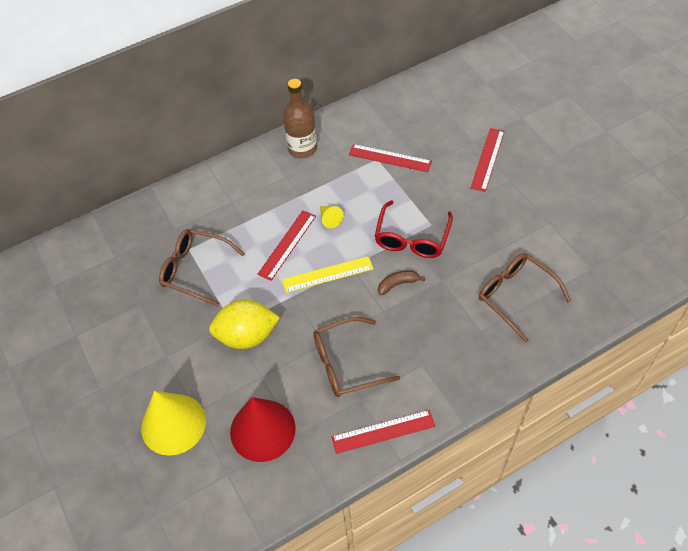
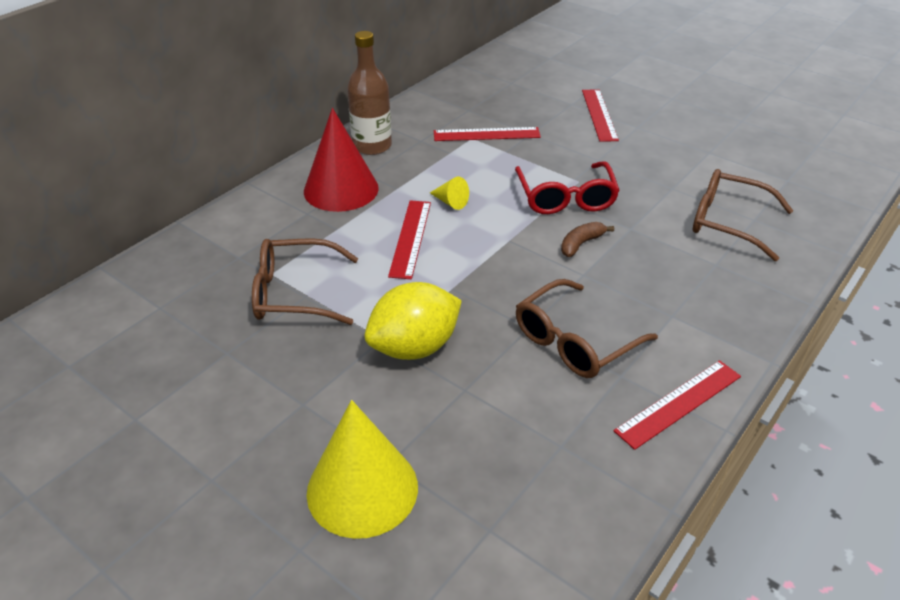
camera: 25 degrees left, 15 degrees down
red cone [230,397,296,462] -> red cone moved to [304,108,379,212]
yellow ruler [282,256,373,293] -> none

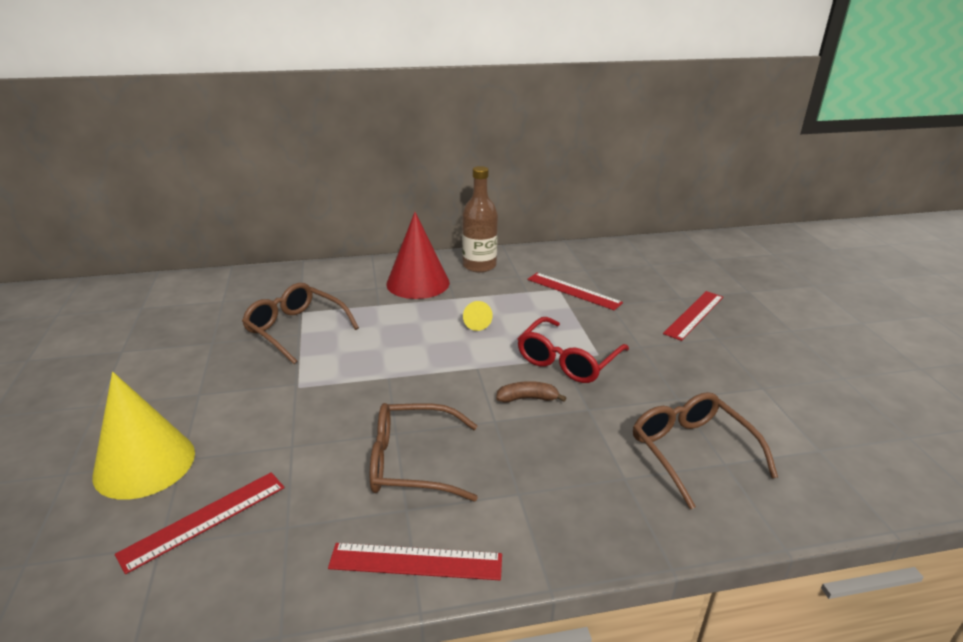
camera: 40 degrees right, 10 degrees down
yellow lemon [364,282,462,360] -> none
red ruler [388,200,431,279] -> red ruler moved to [115,472,284,574]

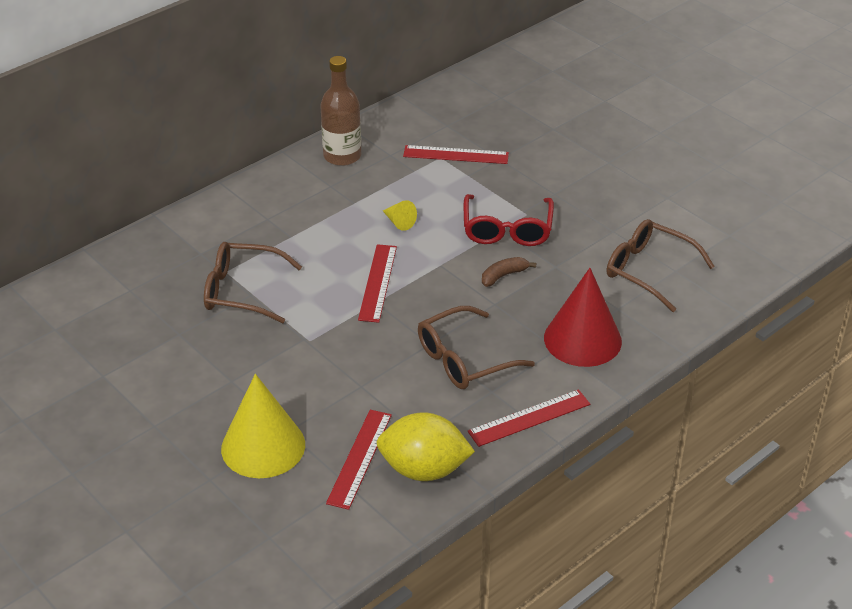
camera: 30 degrees left, 10 degrees up
red cone [386,212,450,299] -> red cone moved to [544,268,622,367]
red ruler [663,291,723,341] -> red ruler moved to [358,244,397,323]
none -> yellow lemon [376,412,475,481]

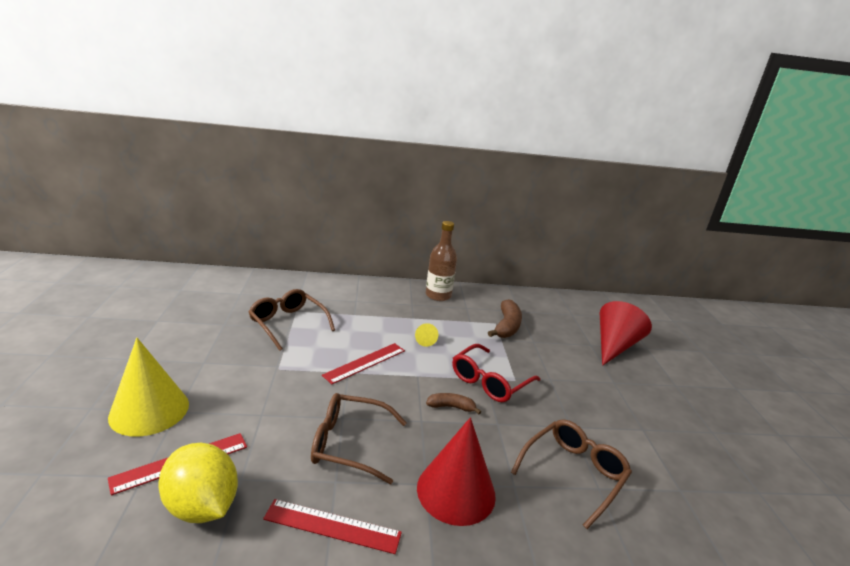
camera: 35 degrees right, 15 degrees down
red ruler [403,145,509,164] -> brown banana [488,299,522,338]
brown glasses [607,219,715,312] -> brown glasses turned 60 degrees clockwise [511,419,632,529]
none -> red cone [600,301,652,366]

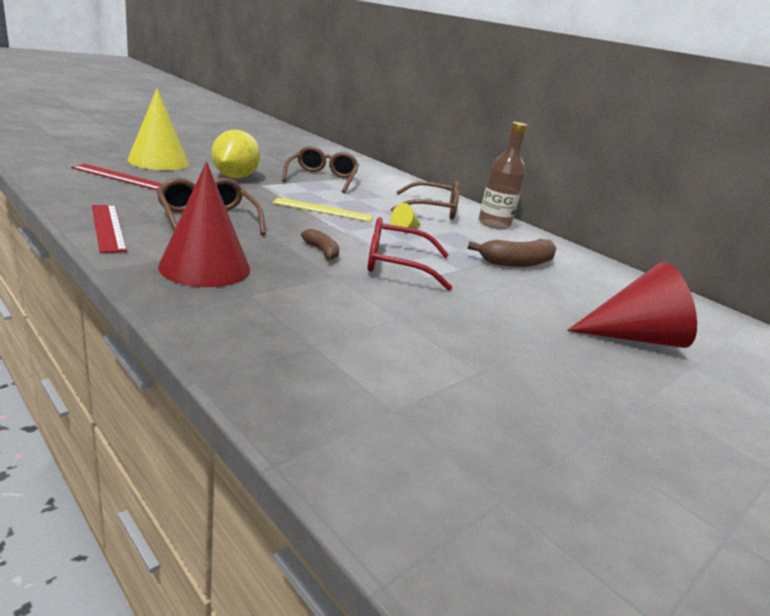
camera: 50 degrees right, 0 degrees up
yellow lemon [158,443,238,523] -> yellow lemon moved to [211,130,261,178]
red ruler [322,343,405,384] -> yellow ruler [272,197,373,222]
brown glasses [511,419,632,529] -> brown glasses moved to [391,181,459,220]

